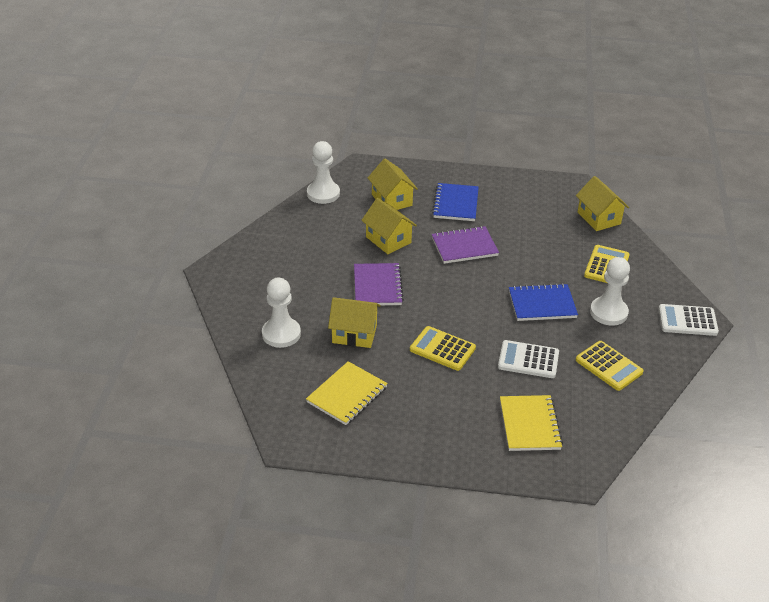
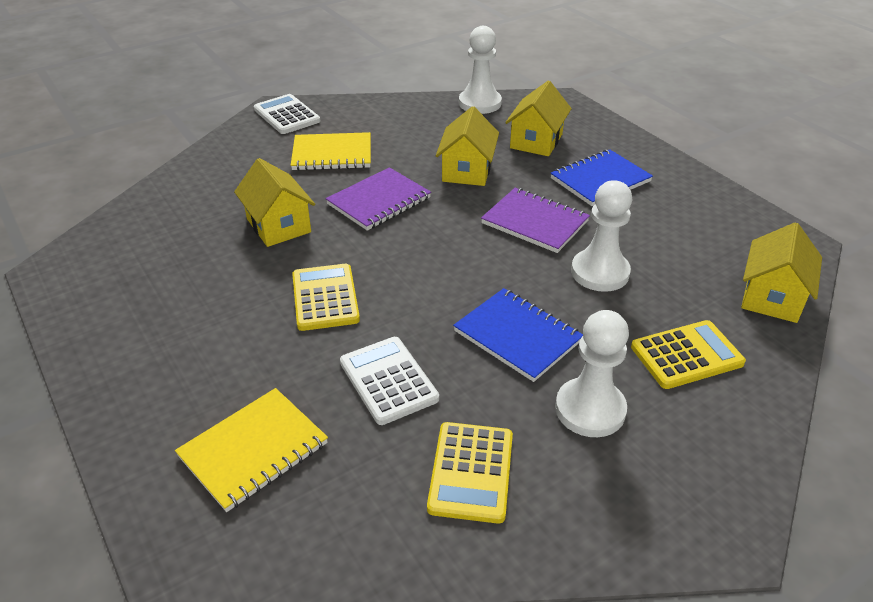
camera: 50 degrees right, 0 degrees up
white pawn [262,278,301,348] -> white pawn moved to [571,180,632,292]
yellow notebook [306,361,388,425] -> yellow notebook moved to [291,132,371,171]
white calculator [659,304,719,336] -> white calculator moved to [254,94,320,134]

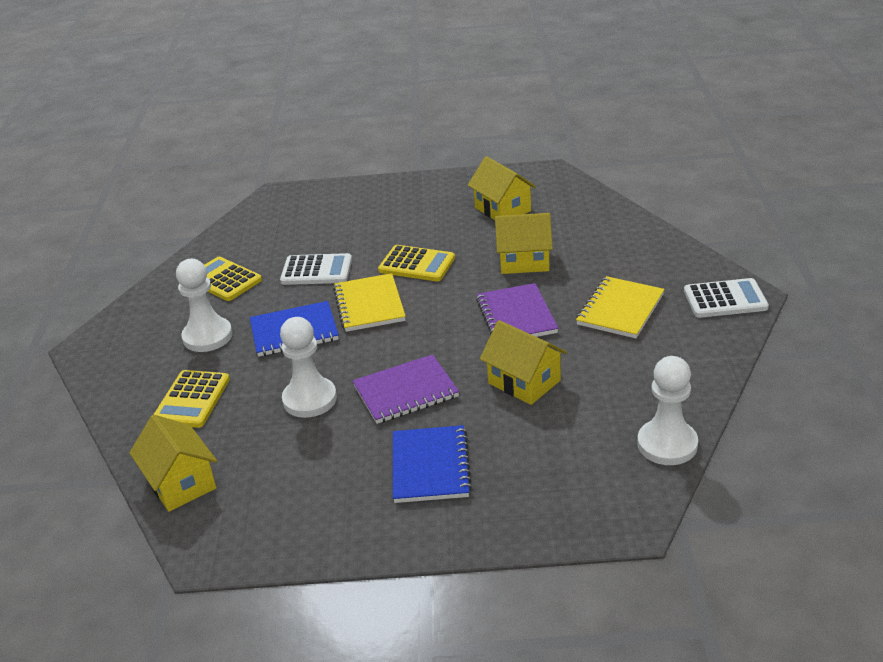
camera: 125 degrees right, 5 degrees down
yellow notebook [175,388,328,512] -> yellow notebook moved to [333,273,406,332]
yellow house [505,81,572,156] -> yellow house moved to [468,156,536,220]

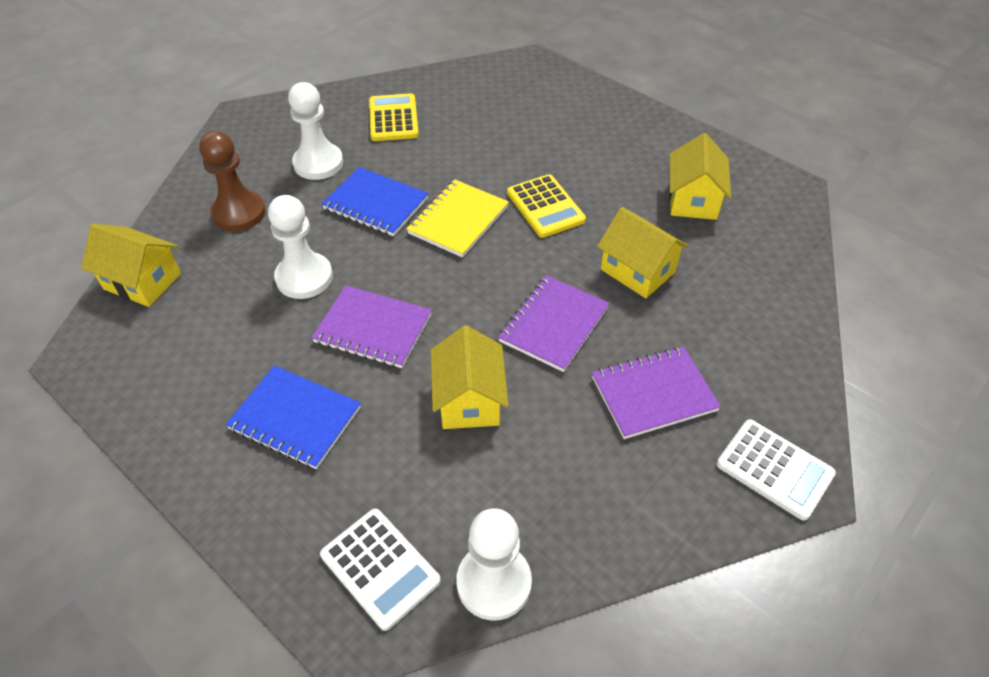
camera: 40 degrees right, 15 degrees up
yellow house [129,415,217,512] -> yellow house turned 75 degrees counterclockwise [81,224,181,307]
yellow calculator [153,370,230,428] -> brown pawn [199,131,266,232]
white calculator [280,253,352,285] -> white calculator moved to [320,508,441,631]
blue notebook [393,425,472,503] -> blue notebook turned 75 degrees clockwise [226,365,361,469]
yellow notebook [576,276,665,338] -> purple notebook [592,347,721,439]

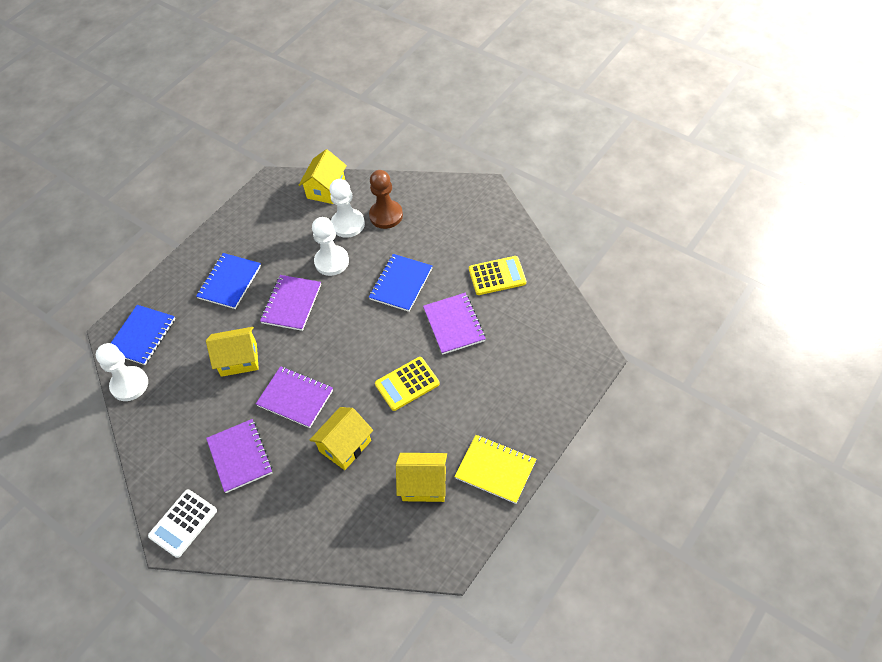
camera: 90 degrees right, 5 degrees up
white pawn [288,82,343,180] -> white pawn moved to [329,179,365,238]
white calculator [320,508,441,631] -> blue notebook [111,305,175,365]
yellow notebook [406,179,509,258] -> yellow notebook moved to [455,435,536,504]
none -> purple notebook [423,293,486,355]

